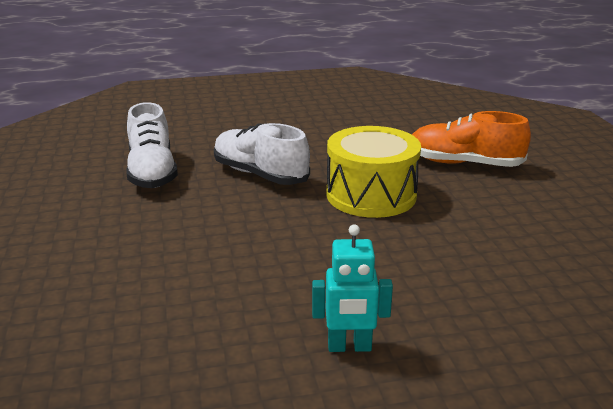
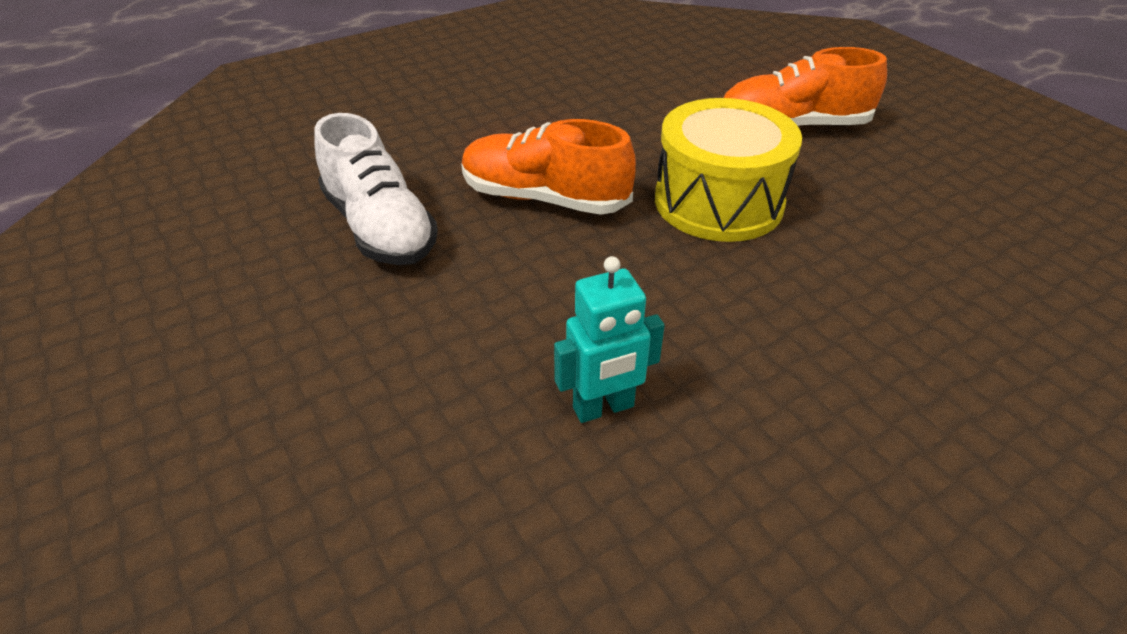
camera: 20 degrees left, 15 degrees up
white shoe [214,123,310,185] -> orange shoe [461,119,636,215]
turquoise robot [312,224,393,352] -> turquoise robot moved to [554,256,665,423]

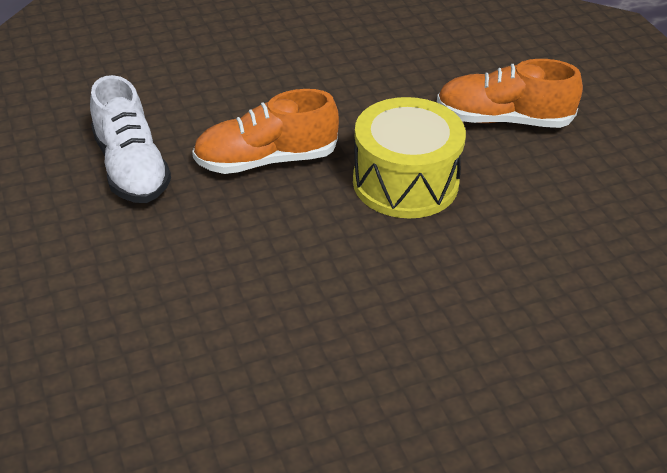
camera: 10 degrees right, 0 degrees up
orange shoe [461,119,636,215] -> orange shoe turned 45 degrees counterclockwise [192,89,339,174]
turquoise robot [554,256,665,423] -> none

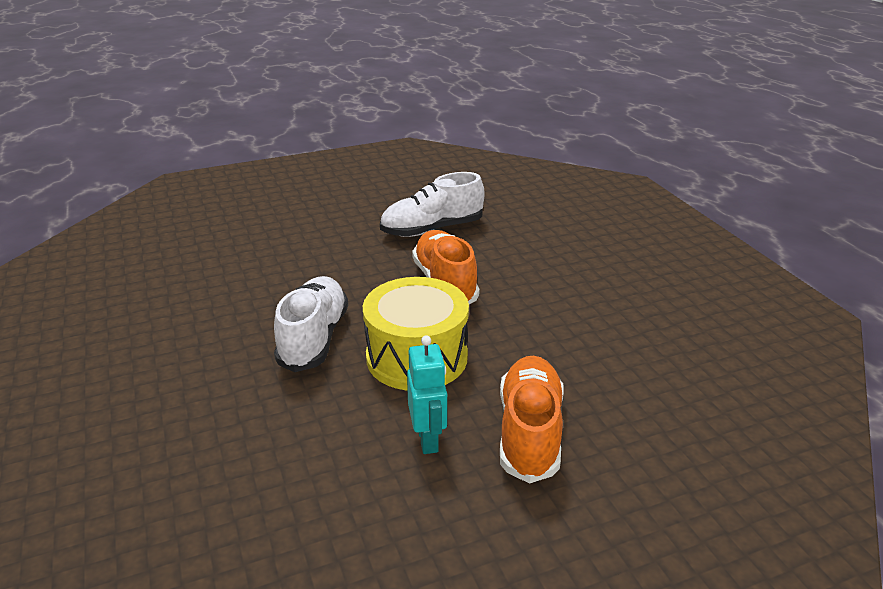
camera: 90 degrees right, 10 degrees down
none -> white shoe [274,276,348,372]
none -> turquoise robot [407,335,447,454]

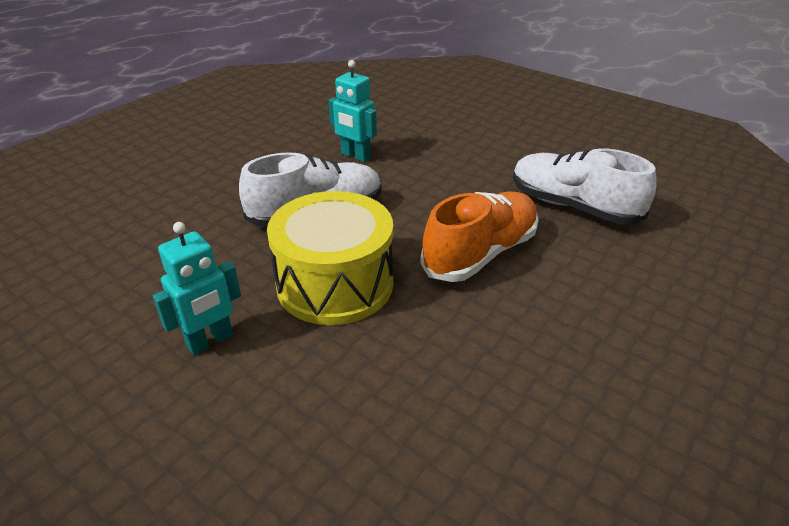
camera: 60 degrees right, 5 degrees up
orange shoe [500,356,564,483] -> none
none -> turquoise robot [329,60,377,162]

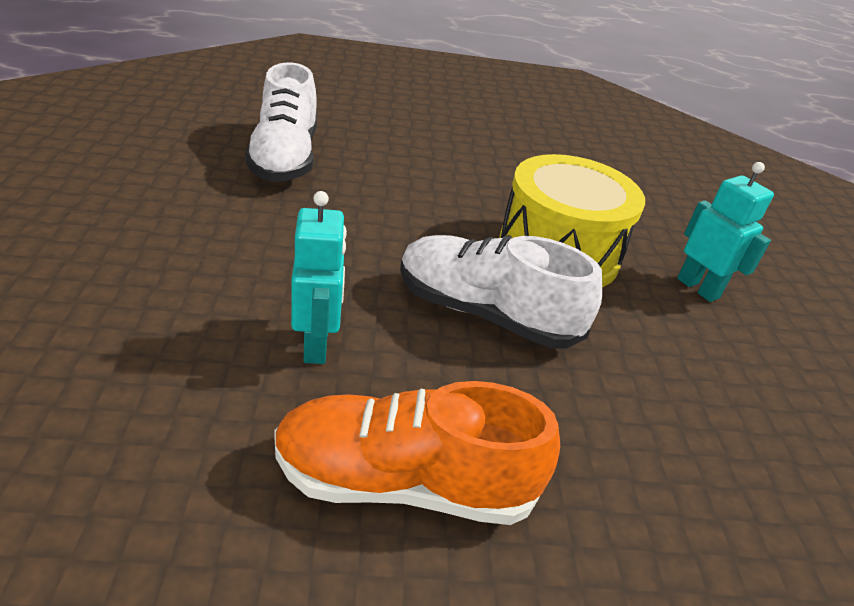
camera: 135 degrees left, 0 degrees up
turquoise robot [153,222,241,355] -> turquoise robot turned 45 degrees clockwise [677,162,774,302]
orange shoe [420,192,539,282] -> orange shoe moved to [274,381,560,525]

